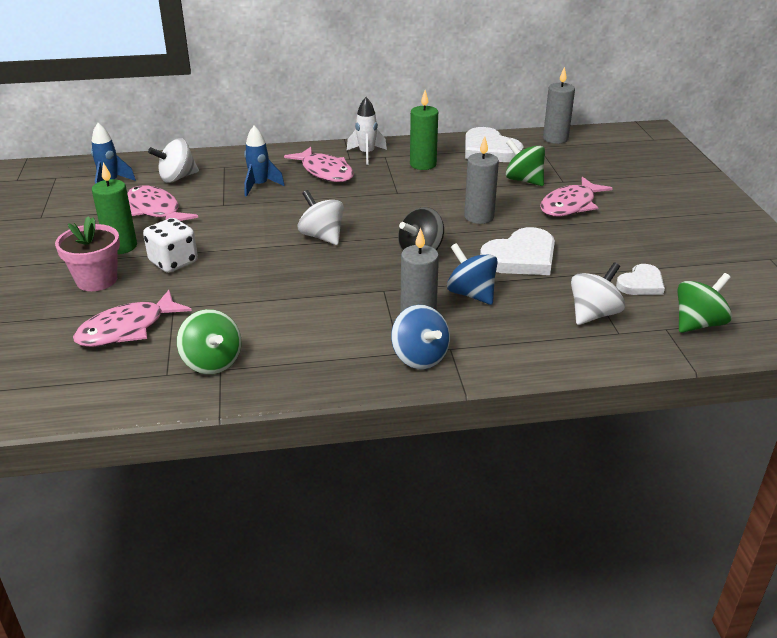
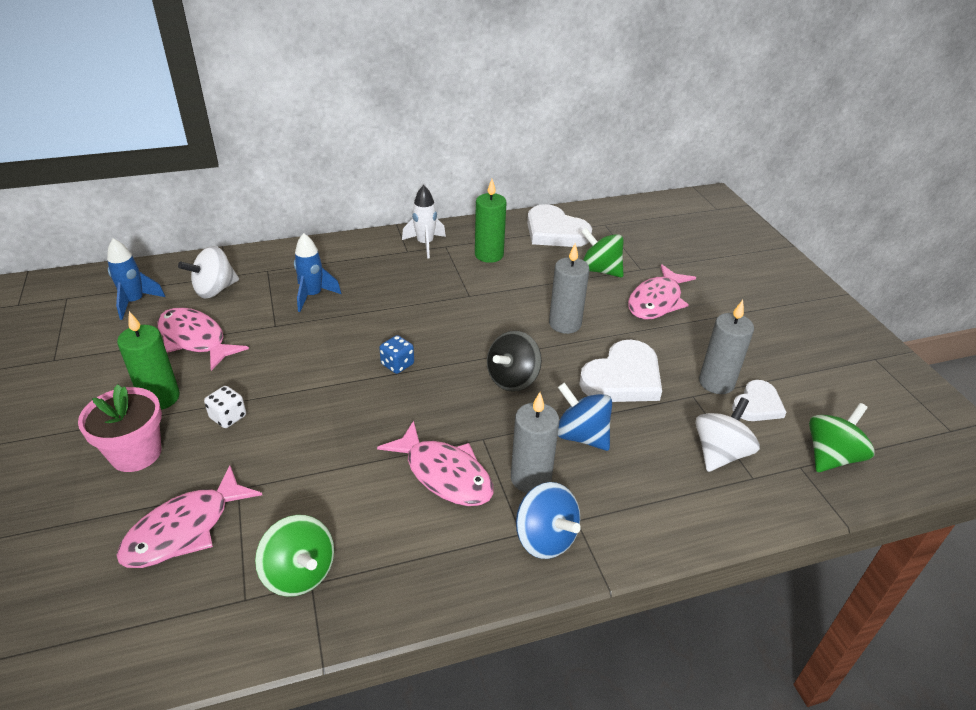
camera: 10 degrees left, 5 degrees up
white dice [143,218,198,273] -> white dice [204,386,246,428], size x0.62
pink fish [284,147,354,182] -> pink fish moved to [377,421,494,506]
white spinning top [298,190,344,245] -> blue dice [379,335,414,374]
grey candle [543,66,575,144] -> grey candle moved to [699,300,754,394]

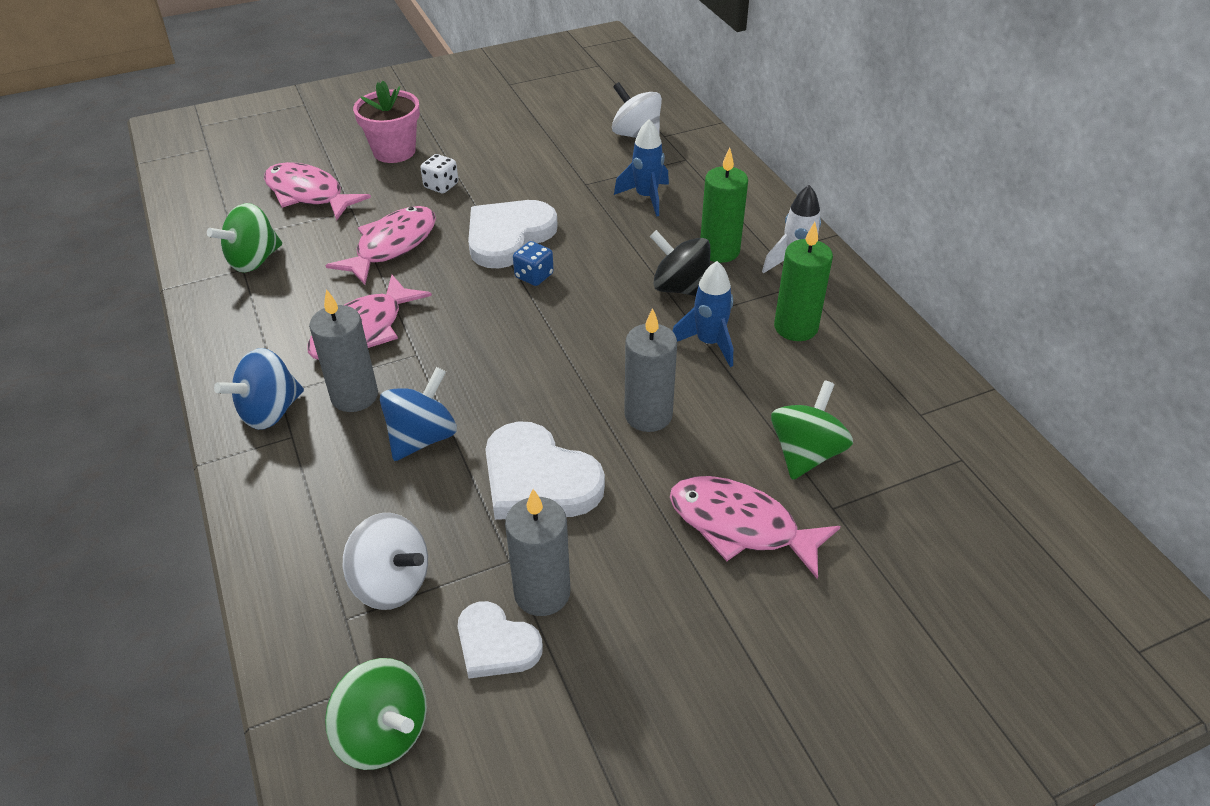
camera: 85 degrees right, 5 degrees up
blue rocket [107,238,165,320] -> blue rocket moved to [673,261,733,367]
green candle [117,311,180,410] -> green candle moved to [700,148,748,263]
pink fish [157,307,249,371] -> pink fish moved to [325,206,436,285]
black spinning top [487,331,542,392] -> black spinning top moved to [650,230,710,296]
white heart [527,204,592,247] -> white heart moved to [468,200,558,269]

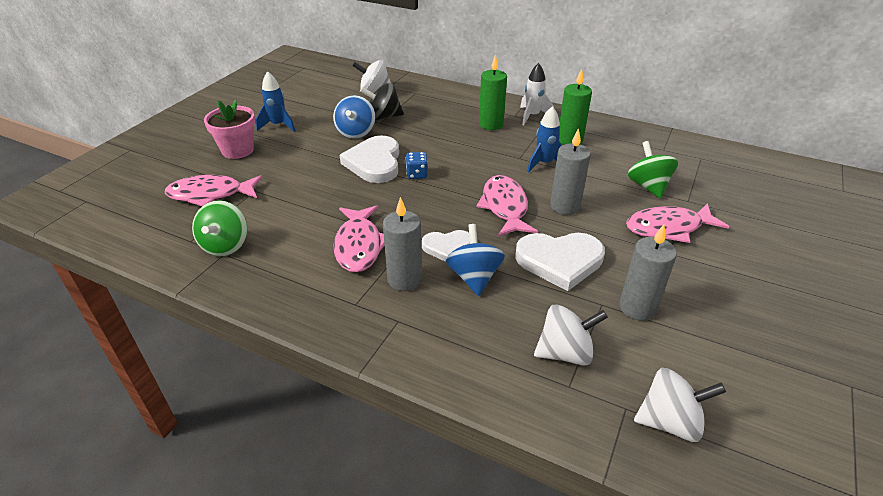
camera: 40 degrees left, 5 degrees down
blue spinning top [214,348,304,430] -> blue spinning top moved to [333,95,375,139]
pink fish [325,206,436,285] -> pink fish moved to [477,175,538,237]
green spinning top [325,658,427,770] -> white spinning top [634,368,726,442]
white dice [420,154,458,193] -> none
white heart [457,601,543,679] -> white heart moved to [422,230,470,262]
blue rocket [614,119,669,217] -> blue rocket moved to [256,71,295,132]
black spinning top [650,230,710,296] -> black spinning top moved to [360,83,404,120]

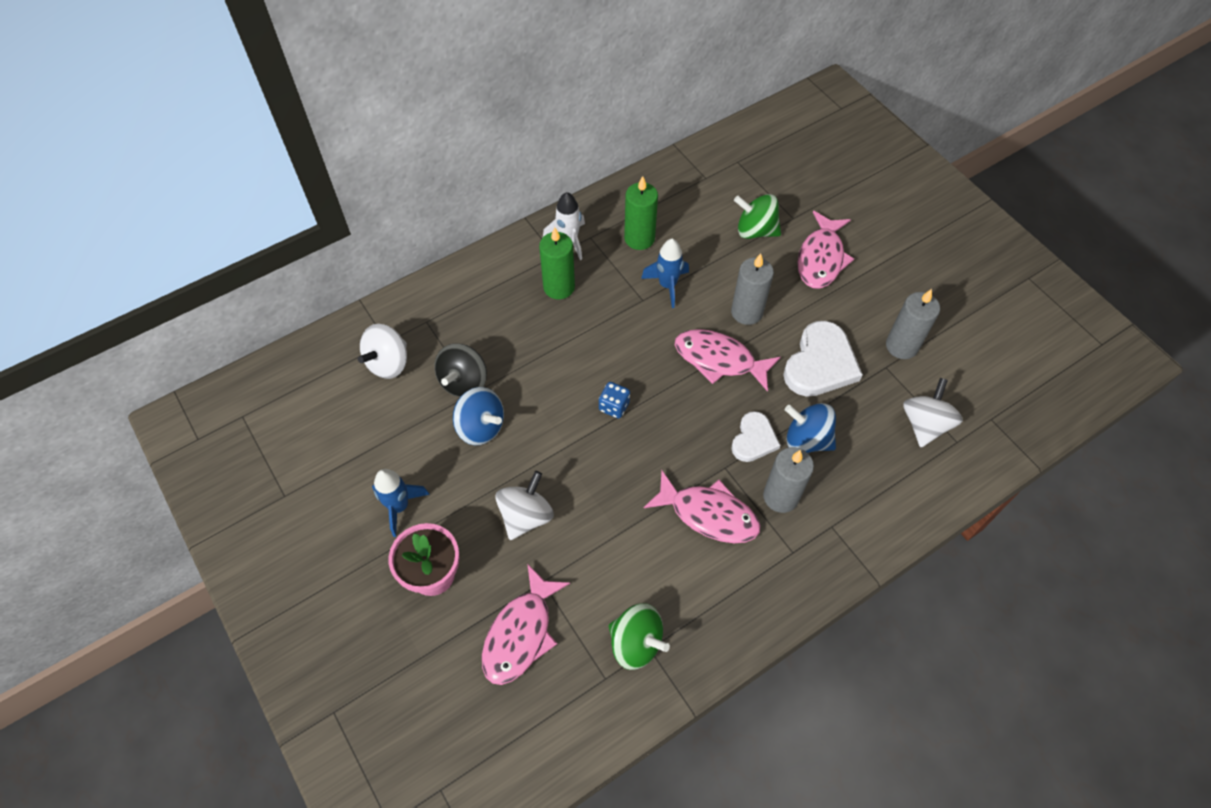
camera: 60 degrees left, 20 degrees up
white heart [339,136,399,183] -> none
white spinning top [634,368,726,442] -> white spinning top moved to [495,471,554,540]

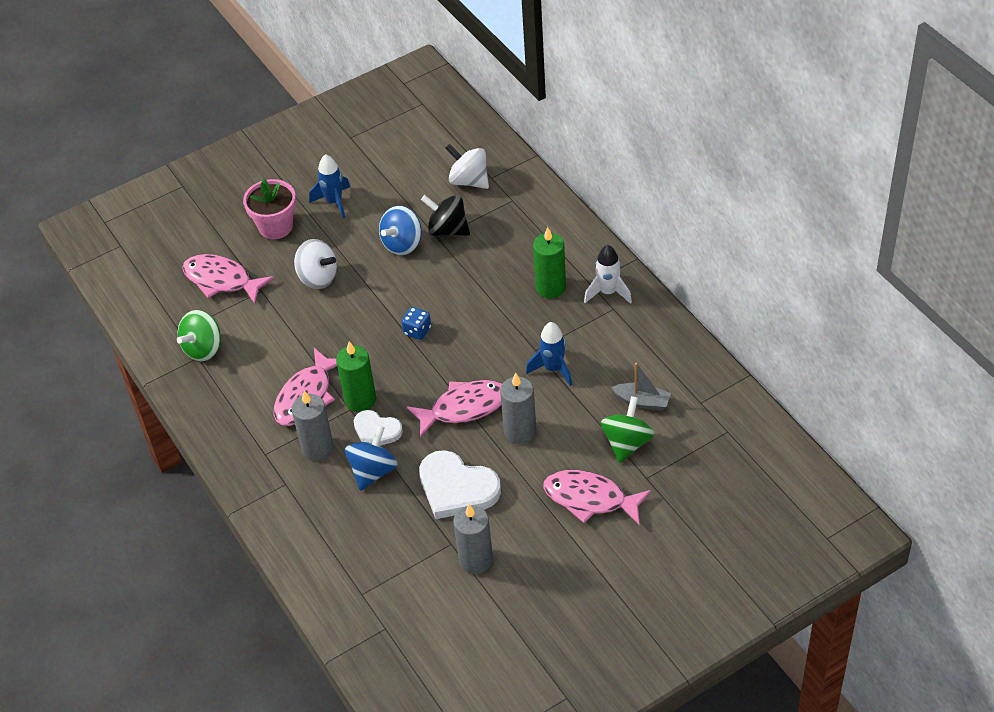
camera: 95 degrees right, 10 degrees down
green candle [624,176,658,250] -> green candle moved to [336,341,376,412]
pink fish [675,329,781,392] -> pink fish turned 45 degrees clockwise [407,380,502,438]
white spinning top [903,378,963,447] -> none
none -> grey boat [611,363,671,411]

